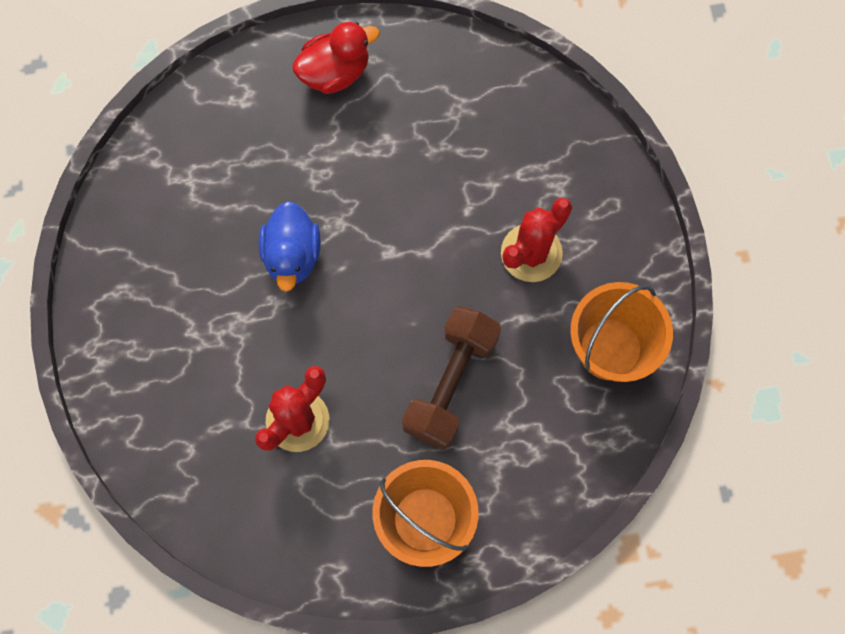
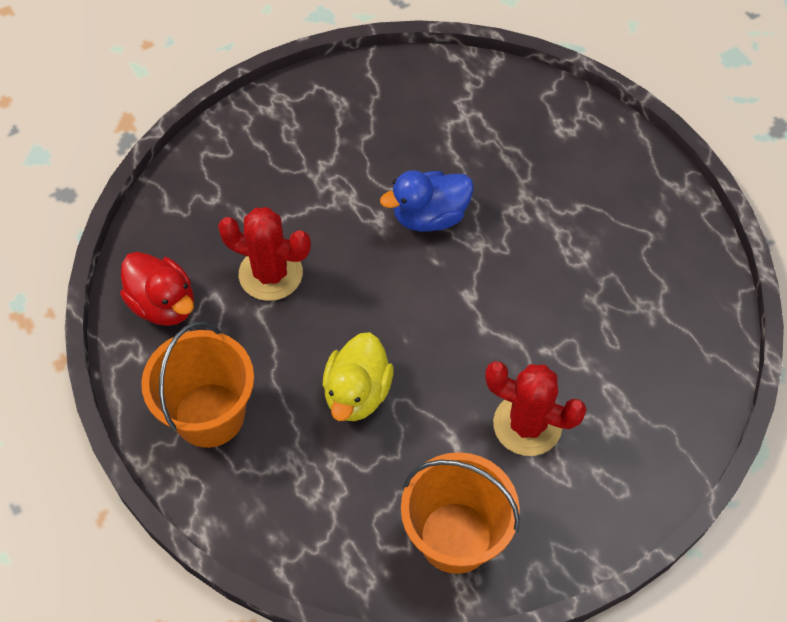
camera: 70 degrees right, 15 degrees down
red duck [292,22,380,94] -> red duck moved to [120,252,194,326]
brown dumbbell [402,306,501,450] -> yellow duck [323,332,394,421]

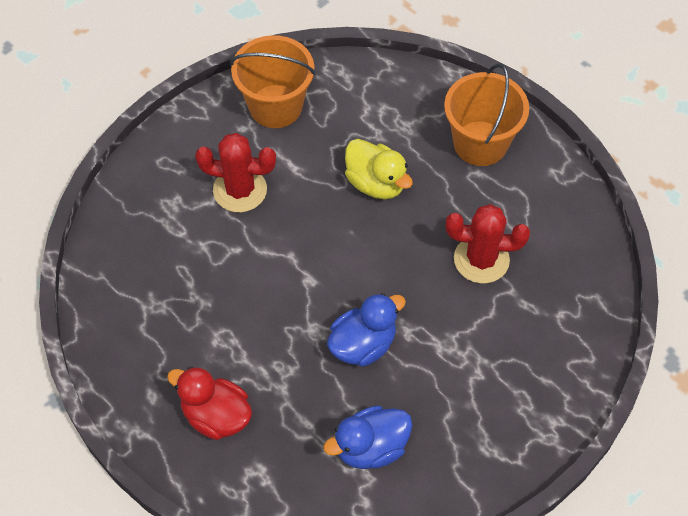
camera: 165 degrees right, 0 degrees up
red duck [120,252,194,326] -> red duck moved to [167,367,252,440]
yellow duck [323,332,394,421] -> yellow duck turned 135 degrees clockwise [345,139,413,199]
none -> blue duck [323,405,412,469]

